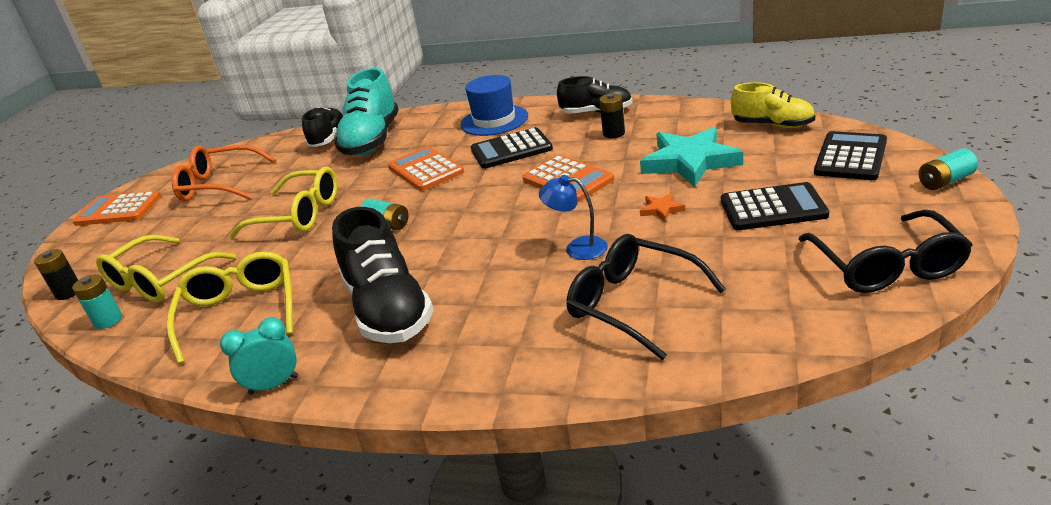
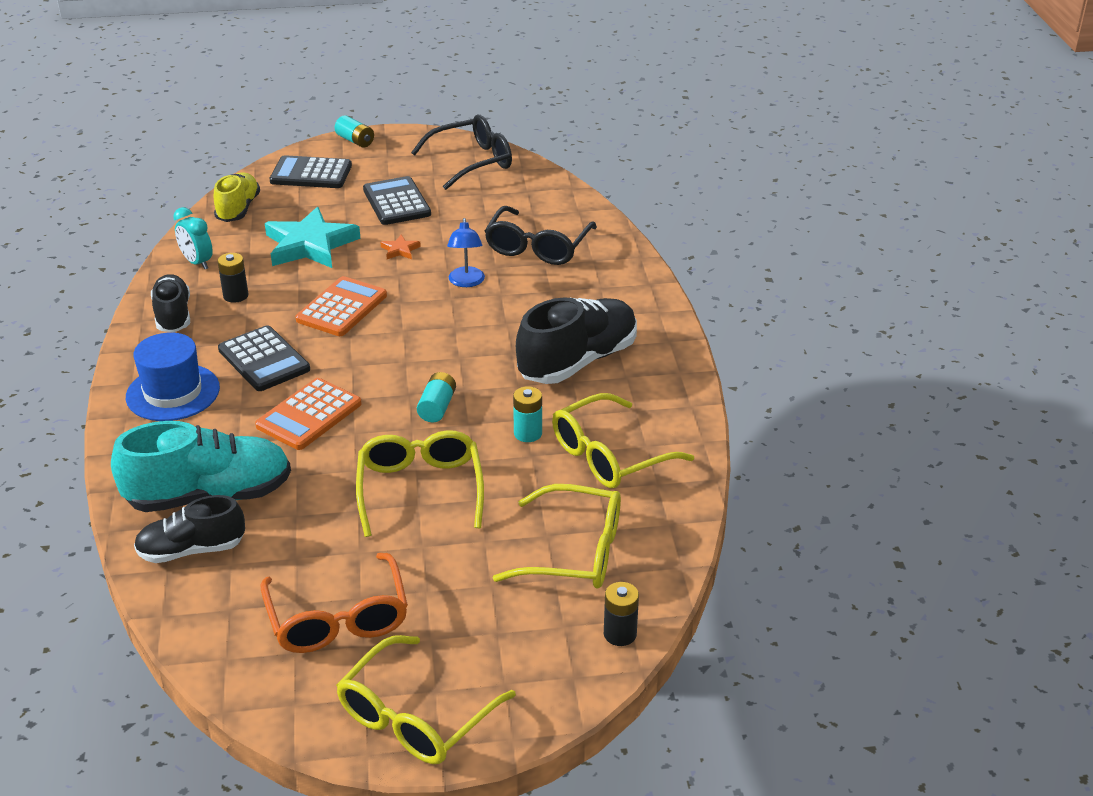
camera: 115 degrees left, 5 degrees up
orange calculator [72,191,161,226] -> yellow glasses [336,635,516,764]
turquoise battery [72,274,122,329] -> turquoise battery moved to [513,386,542,442]
turquoise clock [220,317,298,395] -> turquoise clock moved to [173,207,213,269]

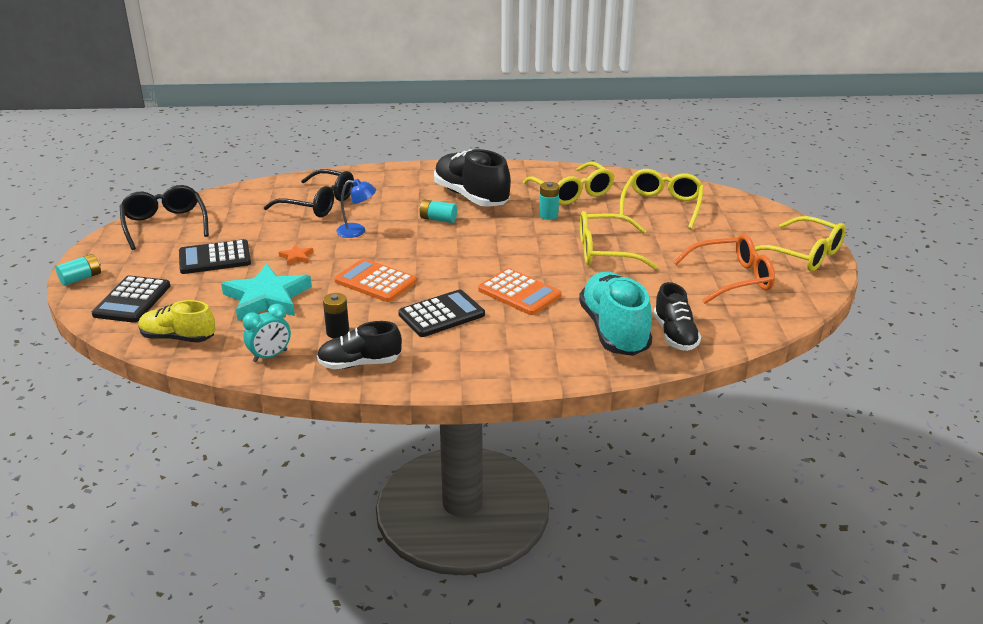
camera: 85 degrees left, 5 degrees down
blue hat [126,333,220,421] -> none
turquoise battery [417,372,456,423] -> turquoise battery moved to [419,199,457,223]
black battery [604,582,639,646] -> none

